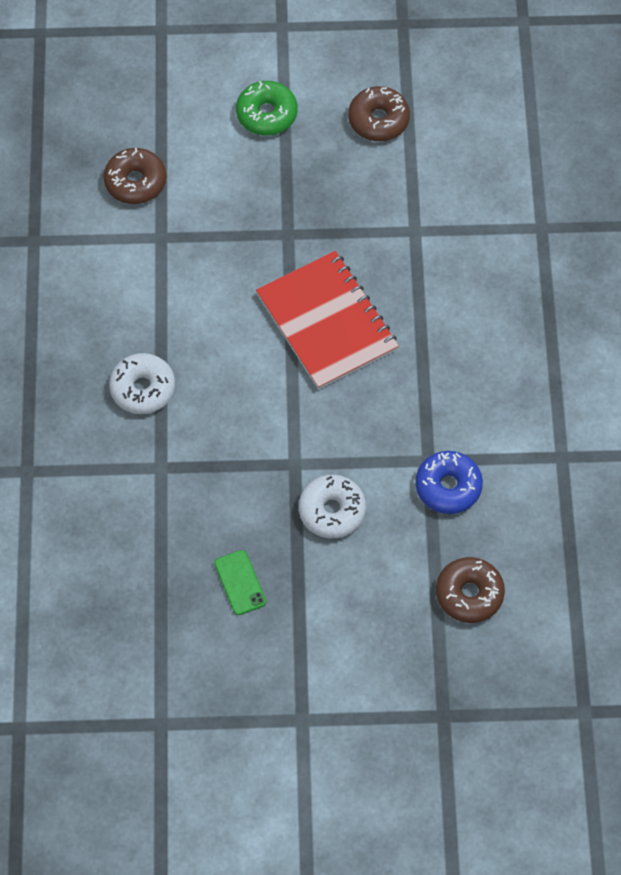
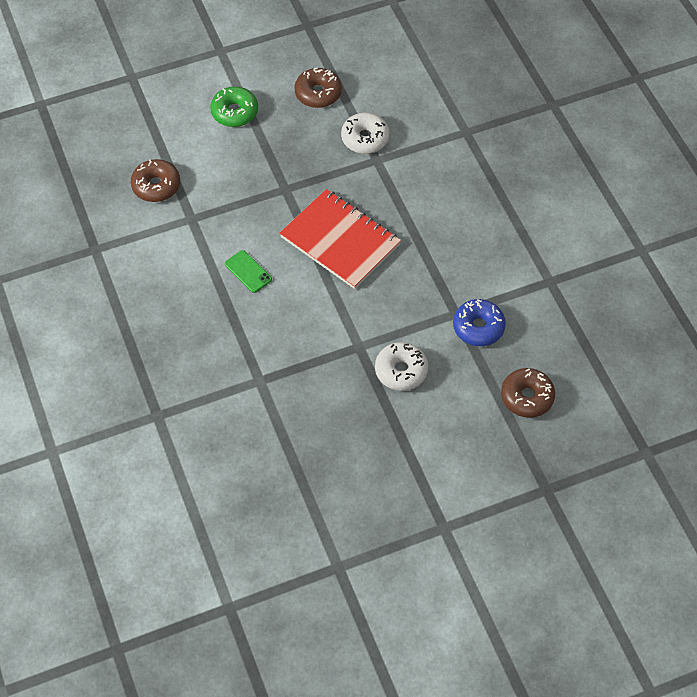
camera: 20 degrees left, 5 degrees down
white donut [109,353,175,414] -> white donut moved to [341,113,390,154]
green phone [214,550,266,615] -> green phone moved to [225,250,272,293]

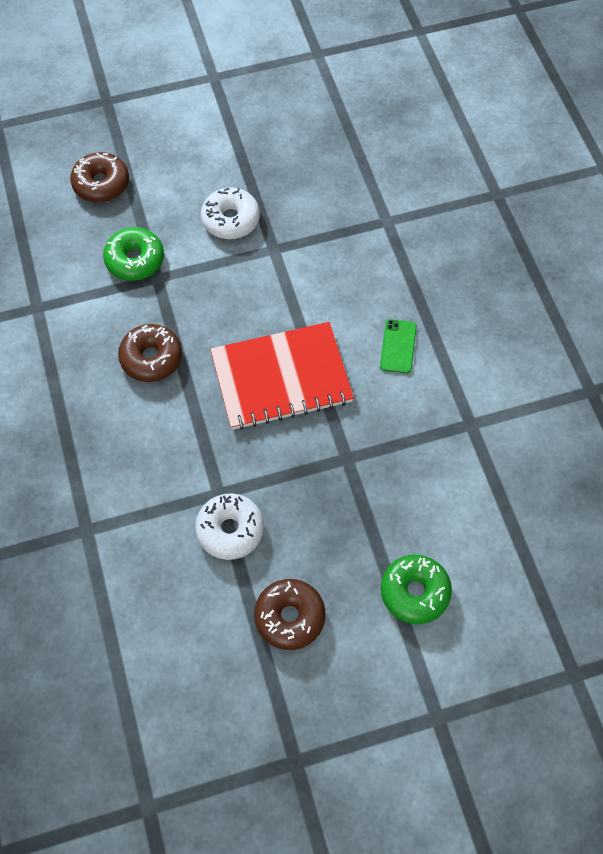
camera: 175 degrees left, 5 degrees up
brown donut [131,159,180,202] -> brown donut moved to [118,324,182,382]
green phone [225,250,272,293] -> green phone turned 45 degrees clockwise [380,319,417,374]
red notebook [280,189,401,289] -> red notebook turned 60 degrees counterclockwise [210,322,354,430]
blue donut [453,299,506,346] -> green donut [103,227,164,281]

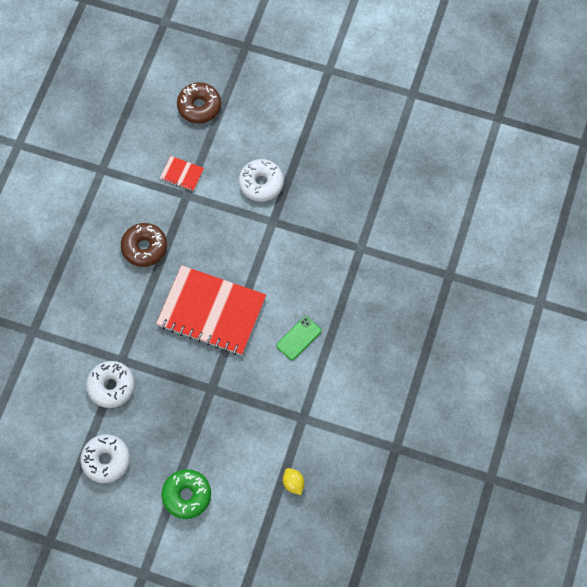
camera: 35 degrees right, 5 degrees up
green donut [103,227,164,281] -> red notebook [160,156,204,191]
brown donut [254,579,325,650] -> white donut [80,434,130,483]
none -> yellow lemon [283,468,305,495]

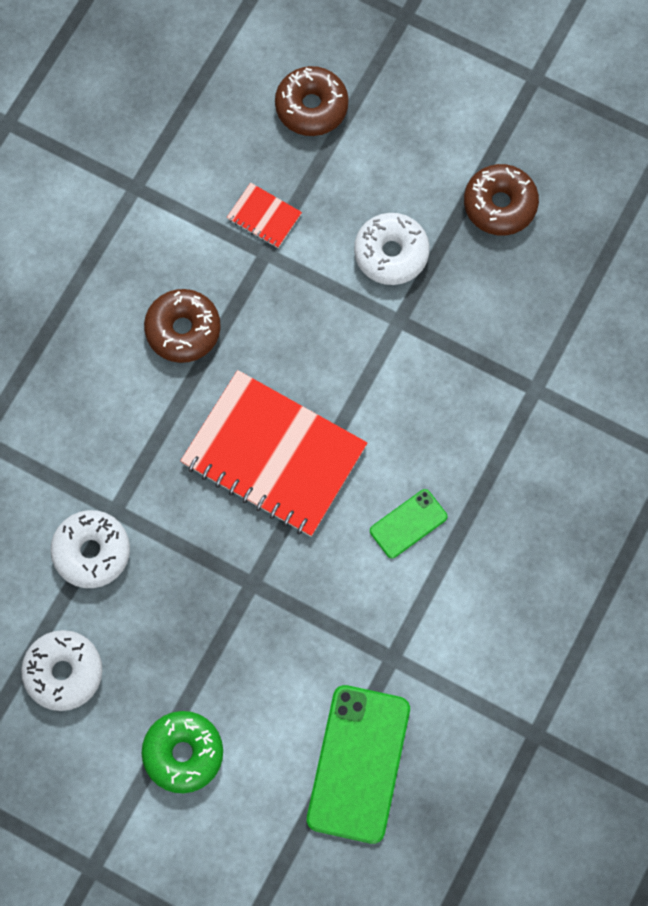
camera: 10 degrees right, 5 degrees up
yellow lemon [283,468,305,495] -> green phone [307,685,410,844]
none -> brown donut [464,164,539,235]

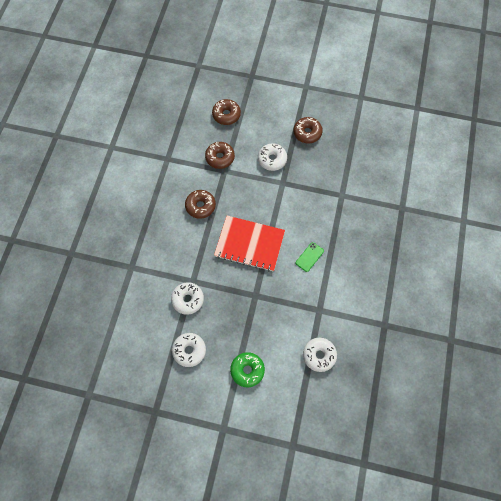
camera: 15 degrees left, 5 degrees down
red notebook [227,183,302,248] -> brown donut [205,142,235,169]
green phone [307,685,410,844] -> white donut [303,338,337,372]

